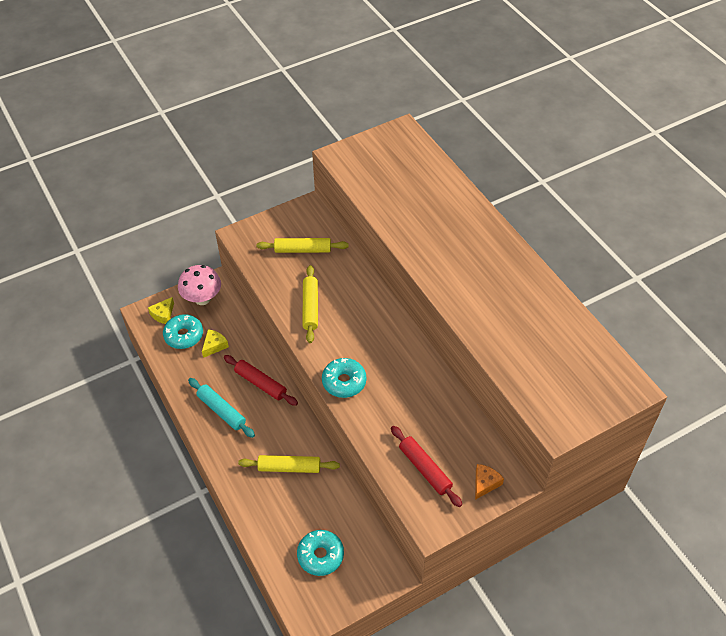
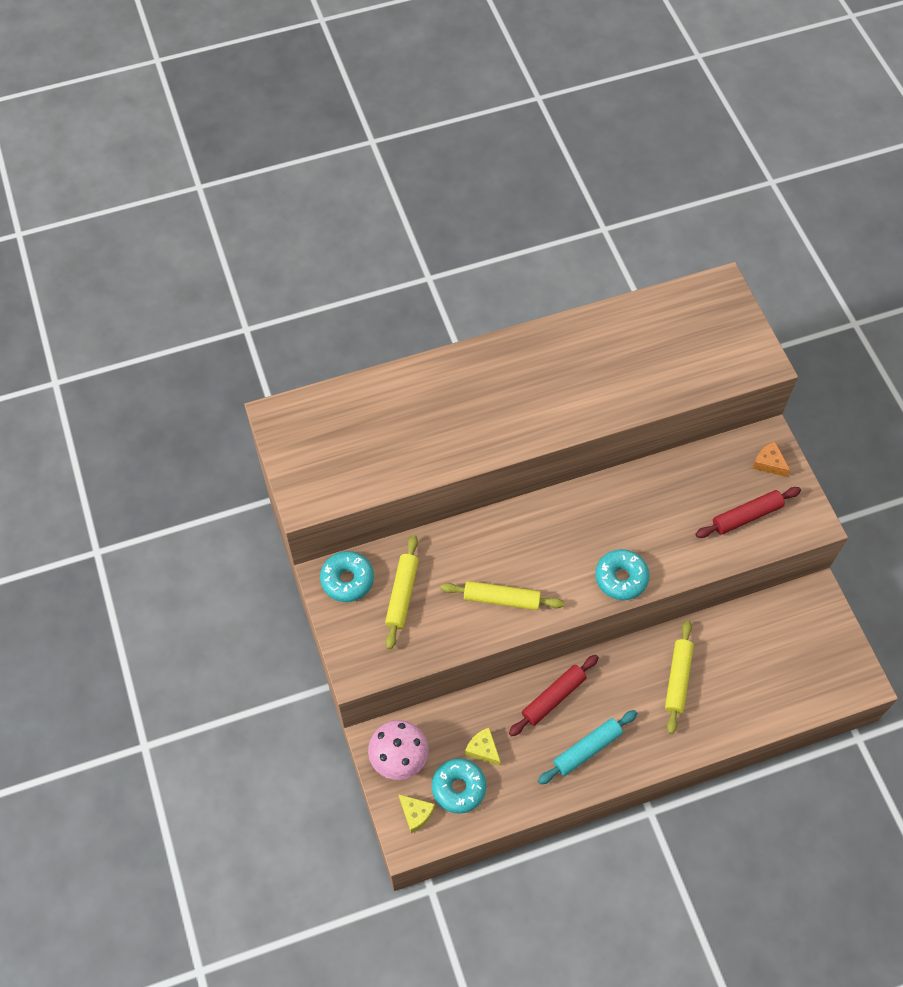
camera: 80 degrees left, 10 degrees up
turquoise donut [297,530,344,576] -> turquoise donut moved to [320,551,374,602]

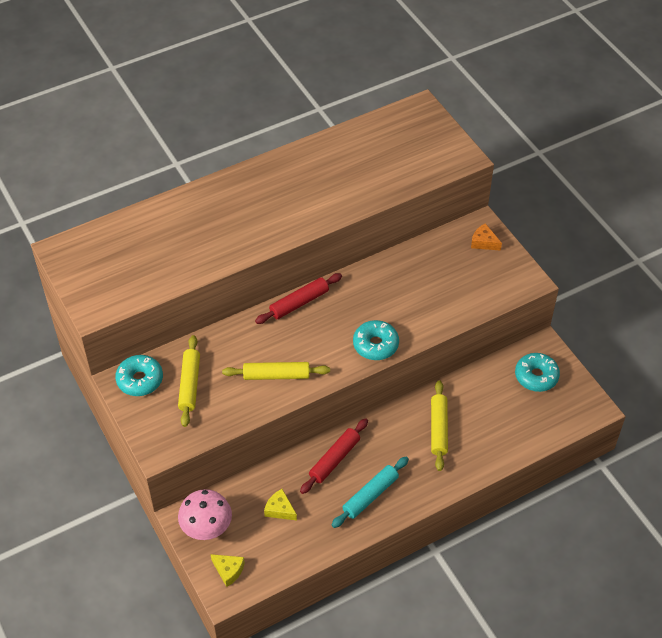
camera: 10 degrees left, 10 degrees down
turquoise donut [432,759,486,814] -> turquoise donut moved to [515,353,560,392]
red rolling pin [695,487,801,538] -> red rolling pin moved to [255,273,342,324]

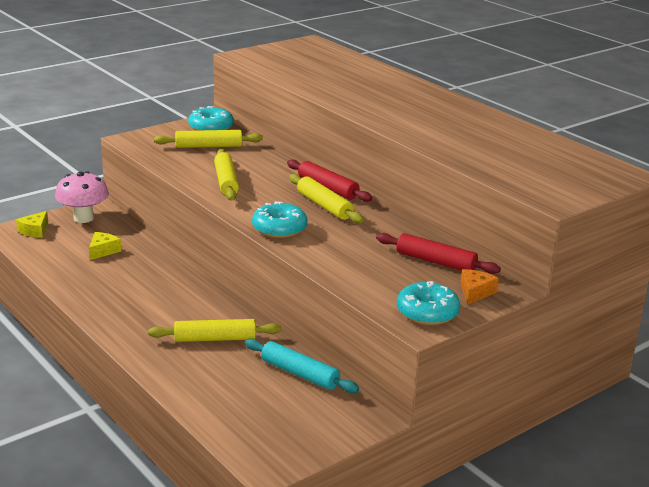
camera: 80 degrees right, 25 degrees down
red rolling pin [300,418,368,494] -> red rolling pin moved to [376,233,501,274]
turquoise rolling pin [332,457,409,528] -> turquoise rolling pin moved to [245,338,359,393]
turquoise donut [515,353,560,392] -> turquoise donut moved to [397,281,460,325]
none -> yellow rolling pin [290,174,363,223]

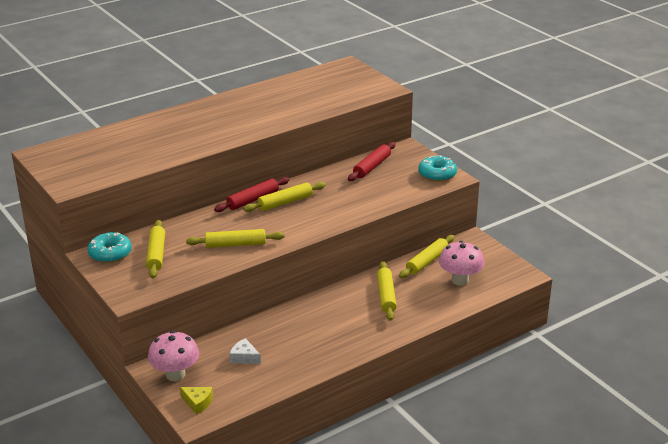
camera: 85 degrees left, 5 degrees up
yellow cheese [89,232,121,260] -> white cheese [230,338,261,364]
turquoise rolling pin [245,338,359,393] -> yellow rolling pin [399,235,454,278]
turquoise donut [252,201,307,238] -> none
orange cheese [461,269,499,304] -> none
none -> pink mushroom [439,241,484,286]

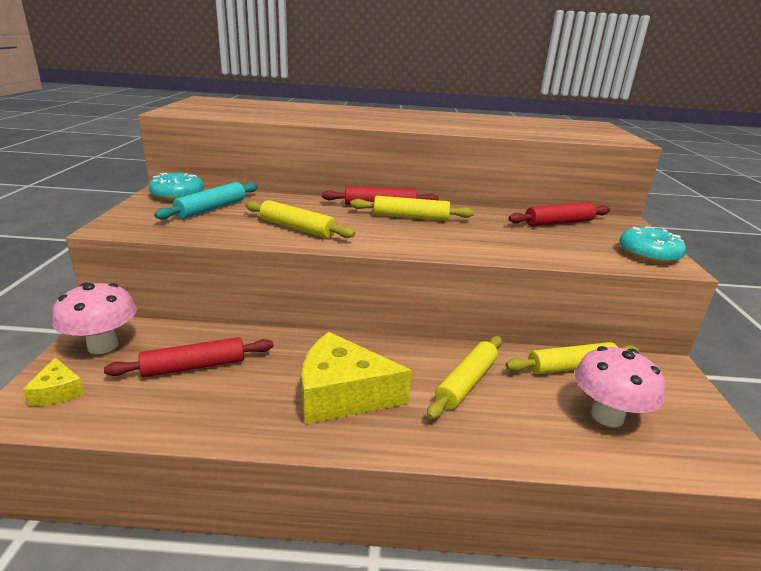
camera: 35 degrees right, 5 degrees down
yellow rolling pin [146,220,165,278] -> turquoise rolling pin [154,182,258,220]
white cheese [230,338,261,364] -> red rolling pin [104,337,273,377]
none -> yellow cheese [302,332,412,424]

